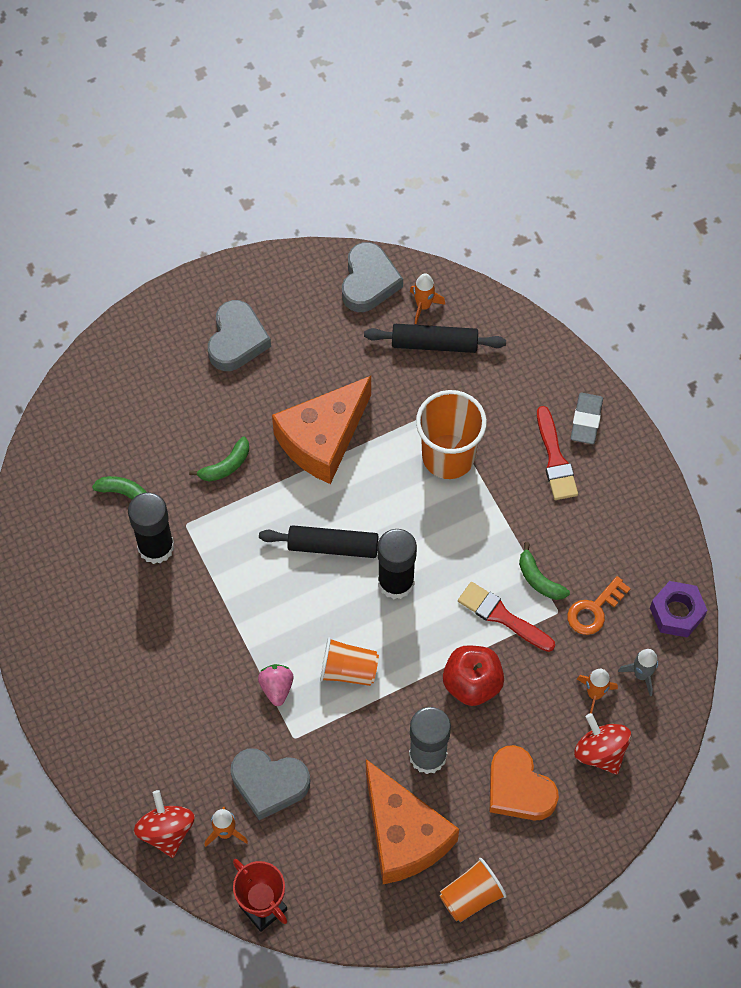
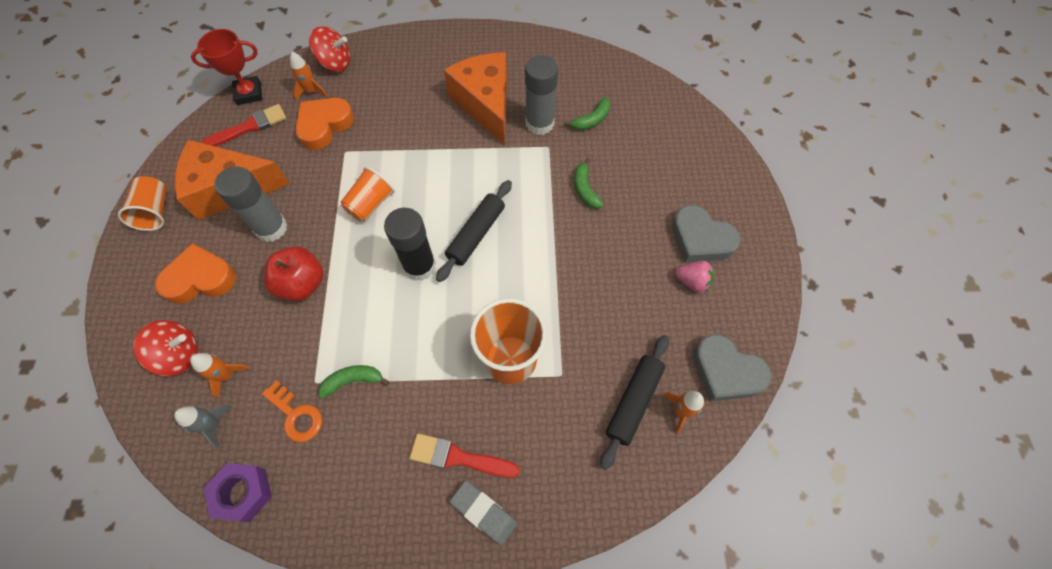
camera: 115 degrees right, 0 degrees up
black glue stick [128,493,174,564] -> grey glue stick [525,55,558,135]
grey heart [231,749,310,820] -> orange heart [295,98,354,150]
pink strawberry [258,664,294,706] -> pink strawberry moved to [675,261,714,292]
orange cheese [272,376,371,484] -> orange cheese moved to [444,52,507,145]
red brush [458,582,555,652] -> red brush moved to [201,104,287,147]
orange key [567,576,631,635] -> orange key turned 150 degrees clockwise [262,380,322,442]

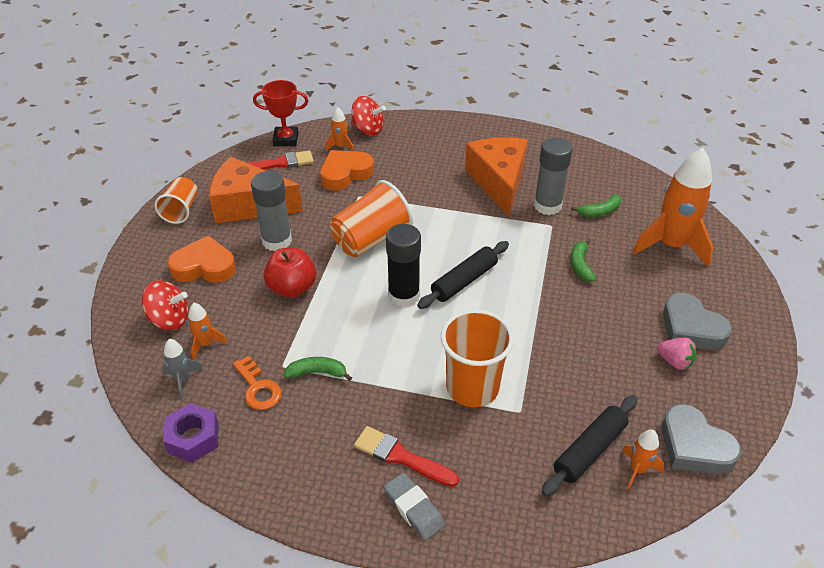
camera: 15 degrees right, 20 degrees down
orange cup [341,167,395,221] -> orange cup [330,180,413,257], size x1.61
none -> orange rocket [633,148,713,267]

